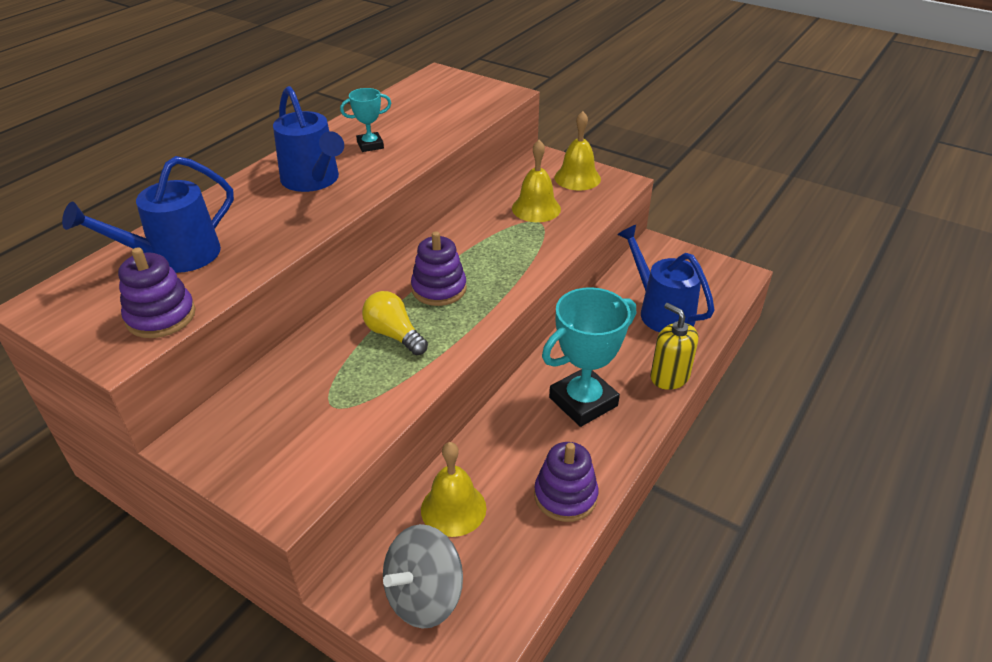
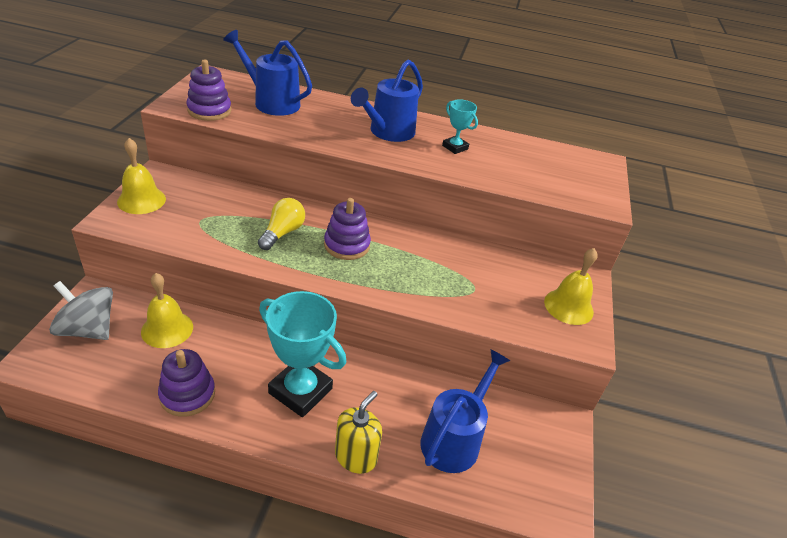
camera: 65 degrees right, 0 degrees up
yellow bell [512,140,561,222] -> yellow bell moved to [117,138,166,214]

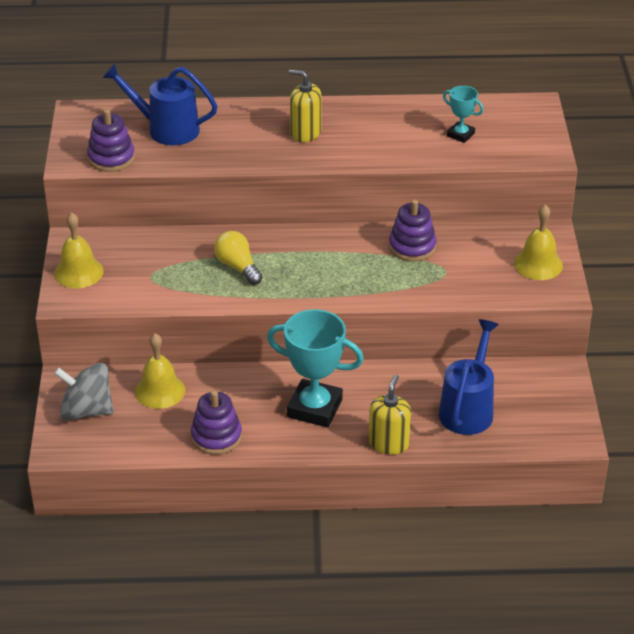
camera: 10 degrees left, 0 degrees up
yellow light bulb [258,198,305,250] -> yellow light bulb turned 45 degrees counterclockwise [214,231,263,285]
purple stacking toy [324,198,371,260] -> purple stacking toy moved to [389,200,436,262]
blue watering can [351,59,423,142] -> yellow soap dispenser [289,69,322,142]
turquoise trophy [442,99,478,154] -> turquoise trophy moved to [443,86,484,143]

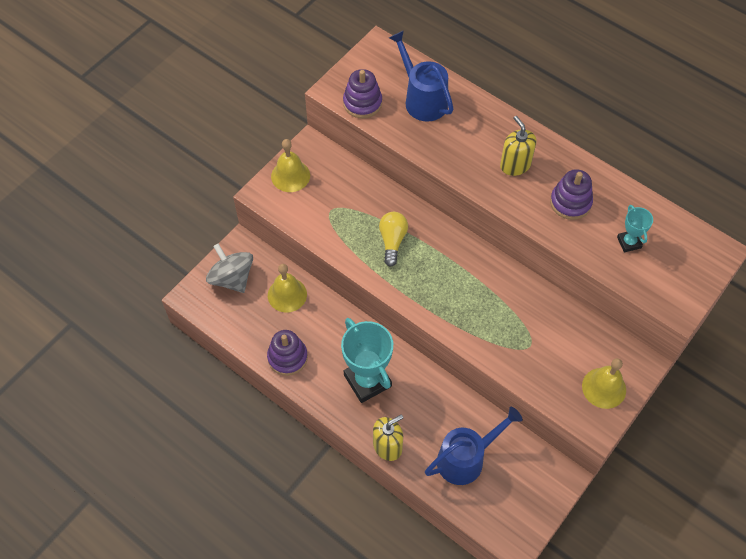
camera: 40 degrees right, 20 degrees up
purple stacking toy [389,200,436,262] -> purple stacking toy moved to [550,169,593,220]

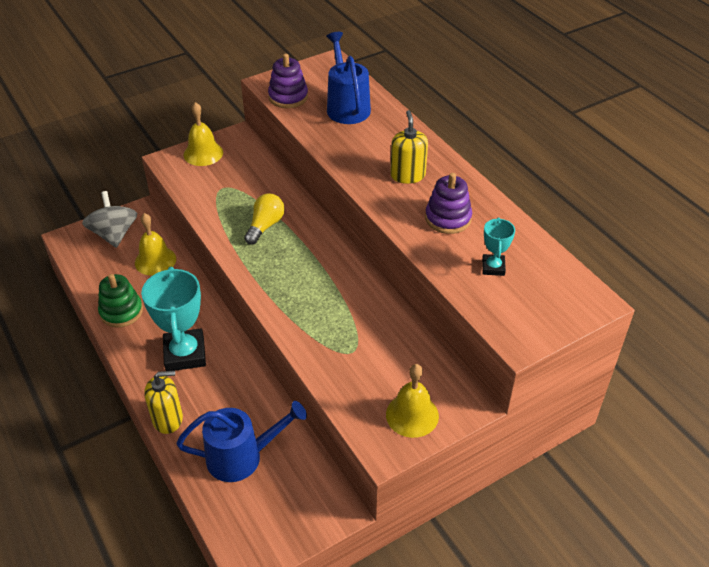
camera: 20 degrees right, 15 degrees down
purple stacking toy [267,330,308,376] -> green stacking toy [98,274,143,328]

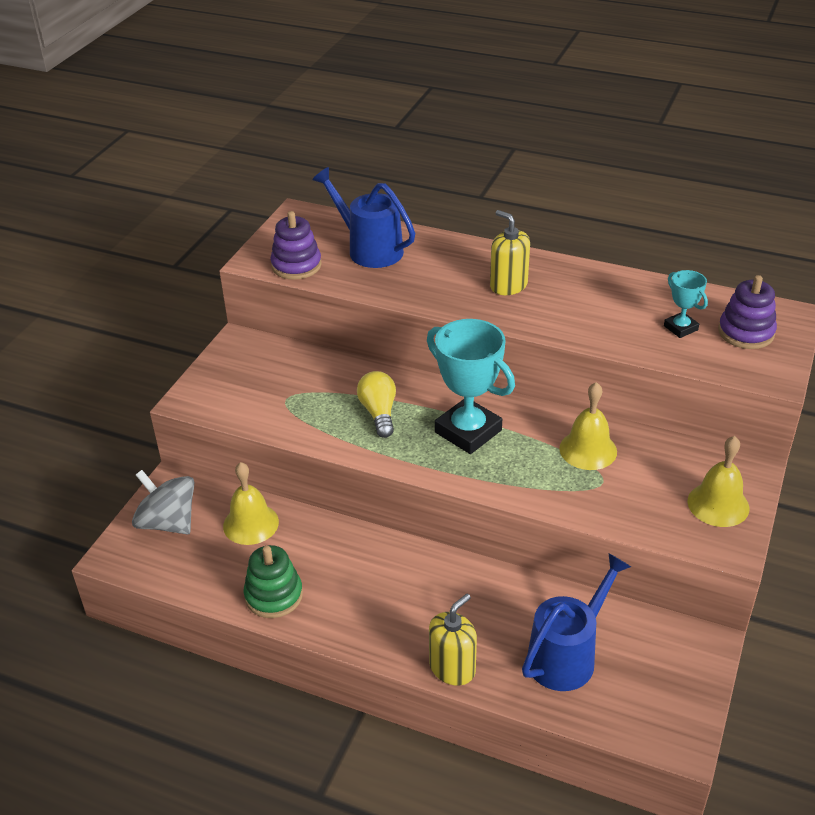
camera: 35 degrees left, 5 degrees down
turquoise trophy [141,267,206,371] -> turquoise trophy moved to [427,319,515,454]
yellow bell [184,102,223,166] -> yellow bell moved to [559,382,617,470]
purple stacking toy [425,173,472,234] -> purple stacking toy moved to [718,275,777,349]

